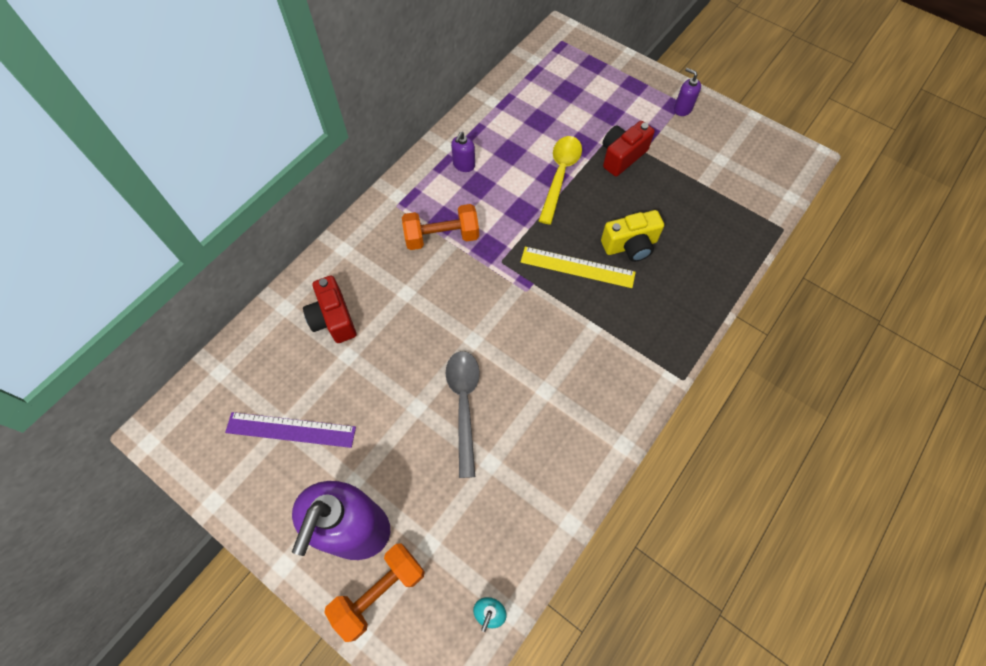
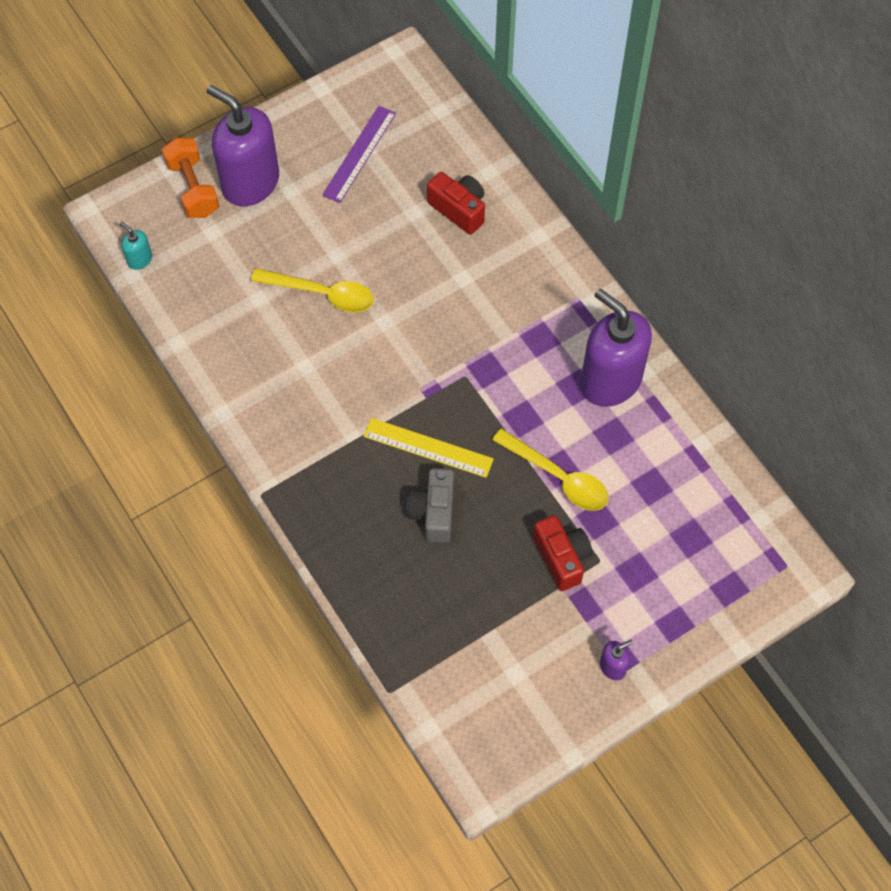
camera: 110 degrees right, 0 degrees up
red camera [303,276,356,343] -> red camera turned 45 degrees clockwise [427,172,485,235]
orange dumbbell [402,204,479,250] -> none
grey spoon [446,351,480,478] -> yellow spoon [251,268,374,312]
purple soap dispenser [451,132,475,172] -> purple soap dispenser [581,289,652,407], size x2.41
yellow ruler [521,247,636,288] -> yellow ruler turned 75 degrees clockwise [364,418,494,478]
yellow camera [601,210,664,262] -> grey camera [407,468,454,543]

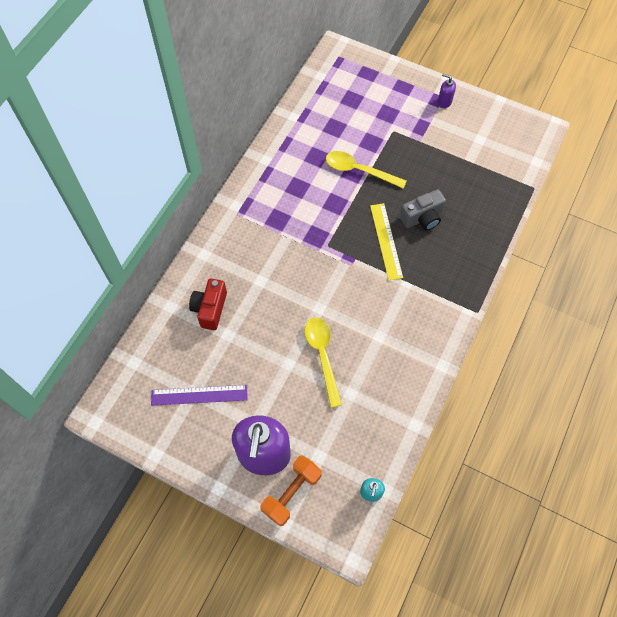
camera: 120 degrees left, 0 degrees up
yellow spoon [492,428,608,511] -> yellow spoon turned 75 degrees counterclockwise [326,151,406,189]
red camera [533,515,593,591] -> none
purple soap dispenser [581,289,652,407] -> none

